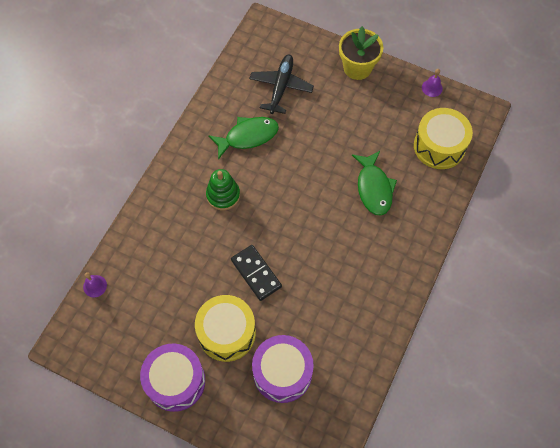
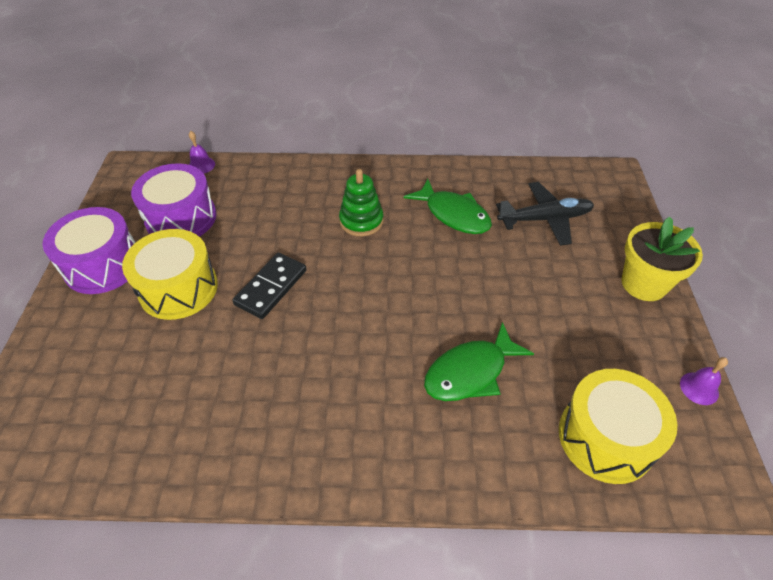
camera: 65 degrees right, 15 degrees down
purple drum [252,335,314,403] -> purple drum moved to [131,163,217,237]

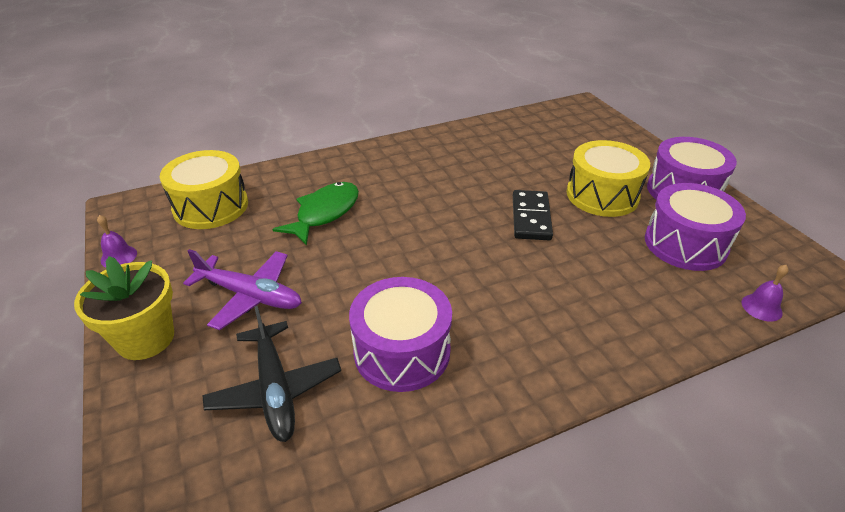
camera: 155 degrees right, 10 degrees down
green stacking toy [339,169,384,236] -> none
green fish [404,179,492,234] -> purple drum [349,277,452,392]
black plane [496,182,594,246] -> black plane turned 75 degrees counterclockwise [202,306,341,442]
none -> purple plane [183,249,302,330]

